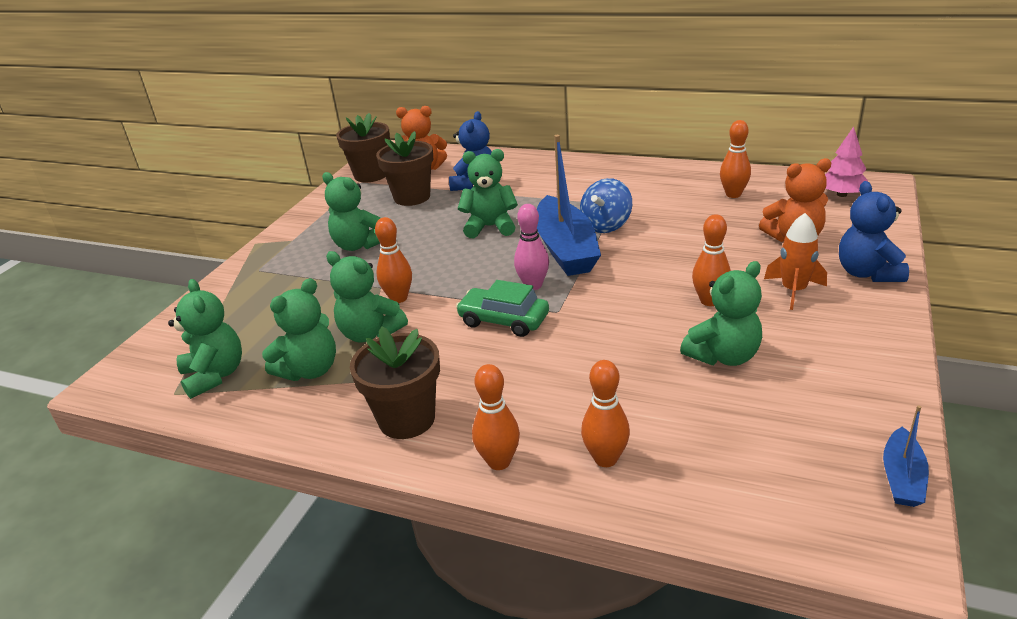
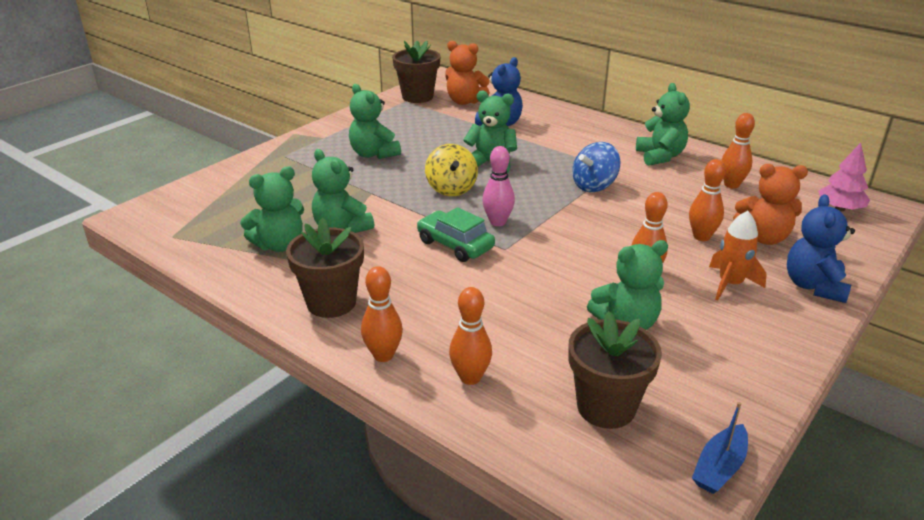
camera: 15 degrees right, 0 degrees up
green teddy bear [168,279,242,399] -> green teddy bear moved to [636,83,690,166]
orange bowling pin [375,217,412,303] -> orange bowling pin moved to [689,159,726,241]
brown flower pot [376,131,433,206] -> brown flower pot moved to [569,311,662,429]
blue boat [537,135,601,276] -> none
none -> yellow spinning top [425,144,478,196]

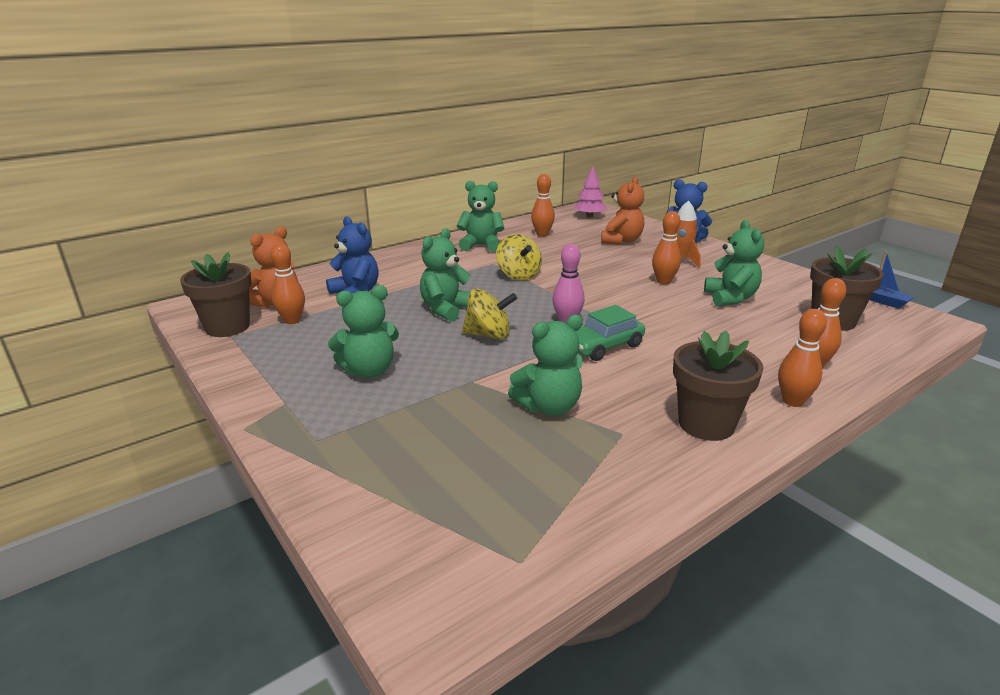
camera: 75 degrees left, 5 degrees down
green teddy bear [240,166,304,252] -> none
blue spinning top [572,142,620,192] -> yellow spinning top [496,234,542,280]
orange bowling pin [689,159,726,241] -> orange bowling pin moved to [271,243,305,324]

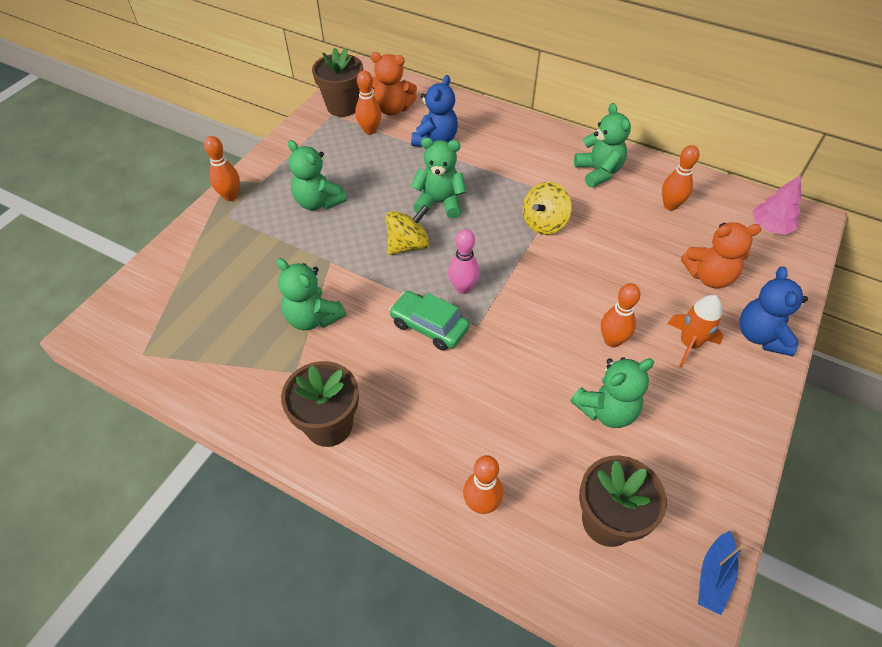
camera: 65 degrees right, 25 degrees up
yellow spinning top [462,289,517,340] -> yellow spinning top turned 105 degrees counterclockwise [386,205,430,255]
orange bowling pin [778,309,827,407] -> orange bowling pin moved to [204,136,240,201]

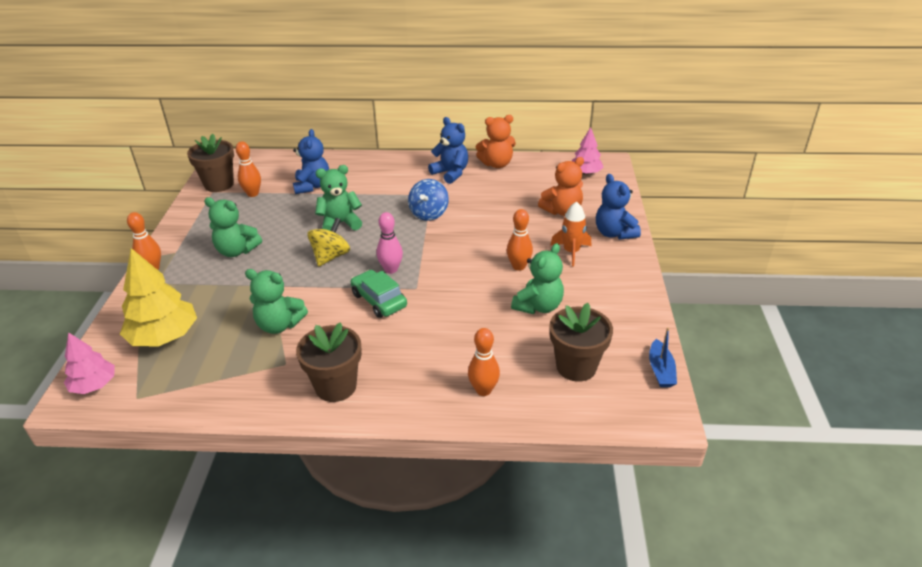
camera: 25 degrees left, 15 degrees down
orange teddy bear [371,52,417,115] -> orange teddy bear moved to [476,115,516,168]
green car [389,291,470,351] -> green car turned 45 degrees clockwise [351,270,407,318]
yellow spinning top [523,182,572,235] -> blue spinning top [408,179,449,221]
green teddy bear [574,103,631,188] -> blue teddy bear [428,117,468,184]
orange bowling pin [662,145,699,210] -> none
none -> pink tree [64,332,115,394]
none -> yellow tree [120,248,197,347]

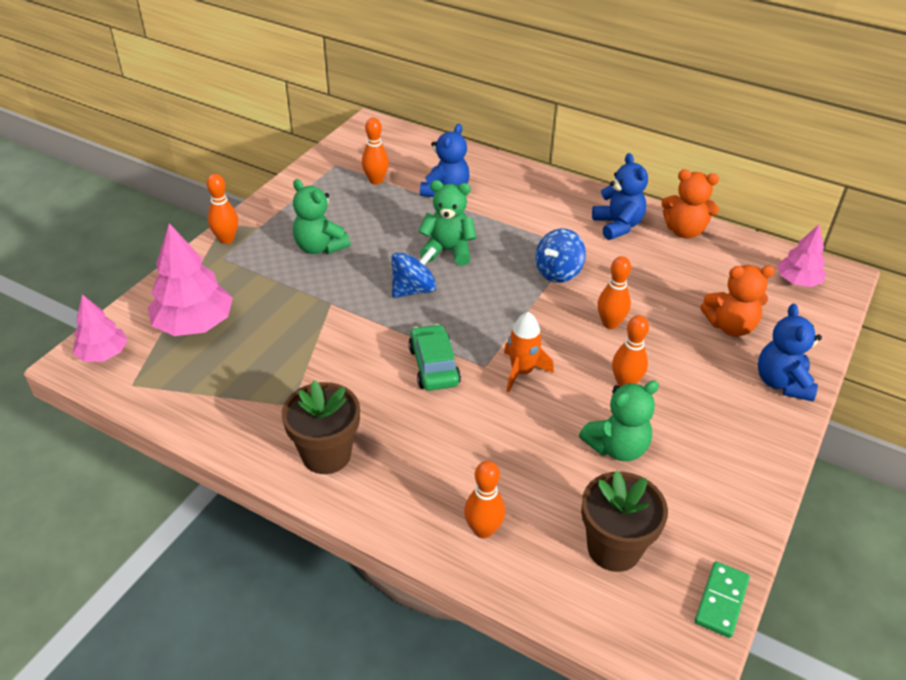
camera: 25 degrees right, 5 degrees up
yellow tree [120,248,197,347] -> pink tree [148,223,233,336]
brown flower pot [187,134,234,192] -> none
green teddy bear [245,269,308,334] -> none
yellow spinning top [308,218,350,267] -> blue spinning top [392,246,437,298]
pink bowling pin [377,212,403,274] -> none
orange rocket [550,201,591,267] -> orange rocket moved to [504,312,554,392]
blue boat [649,327,677,387] -> green domino [695,561,750,638]
none -> orange bowling pin [598,256,631,329]

